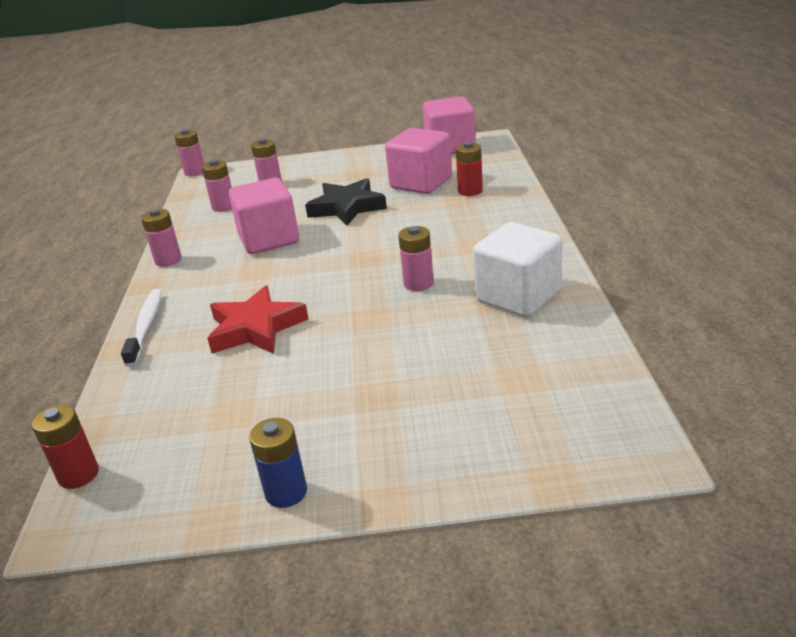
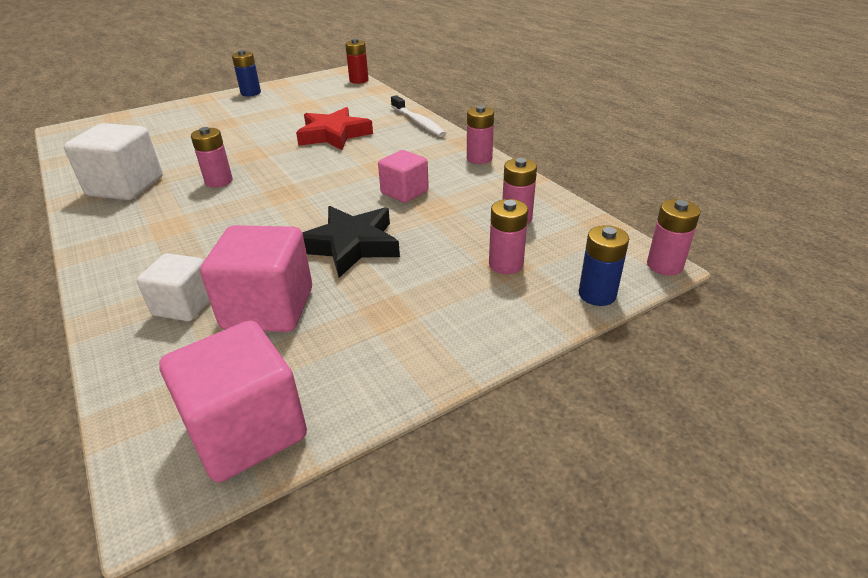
camera: 150 degrees right, 5 degrees up
pink cube [229,178,299,254] -> pink cube [378,150,429,203], size x0.62
red battery [456,142,483,196] -> white cube [137,253,210,321]
none -> blue battery [579,225,629,306]

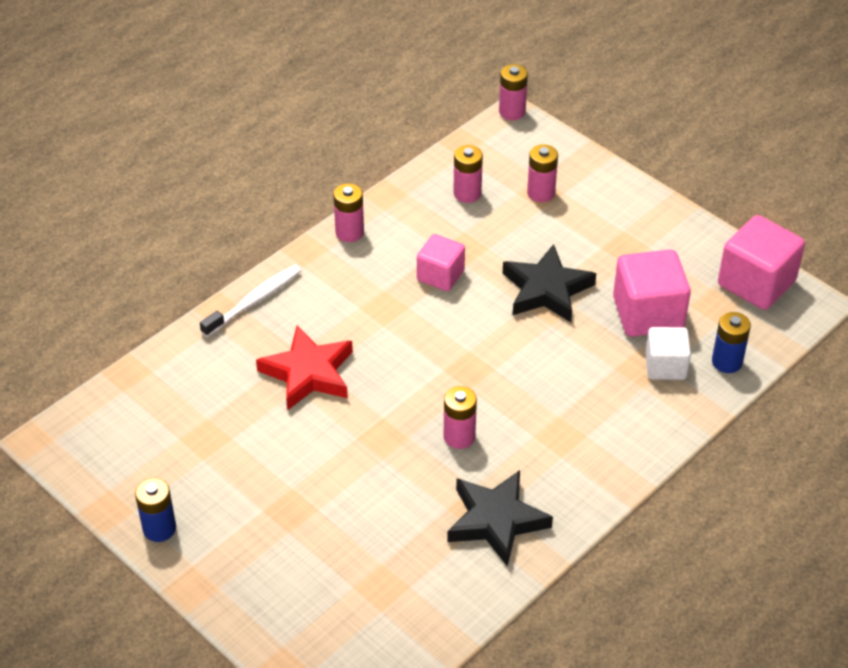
camera: 105 degrees left, 10 degrees up
white cube [64,123,163,200] -> black star [447,470,553,567]
red battery [345,39,369,84] -> none
blue battery [579,225,629,306] -> blue battery moved to [712,312,751,373]

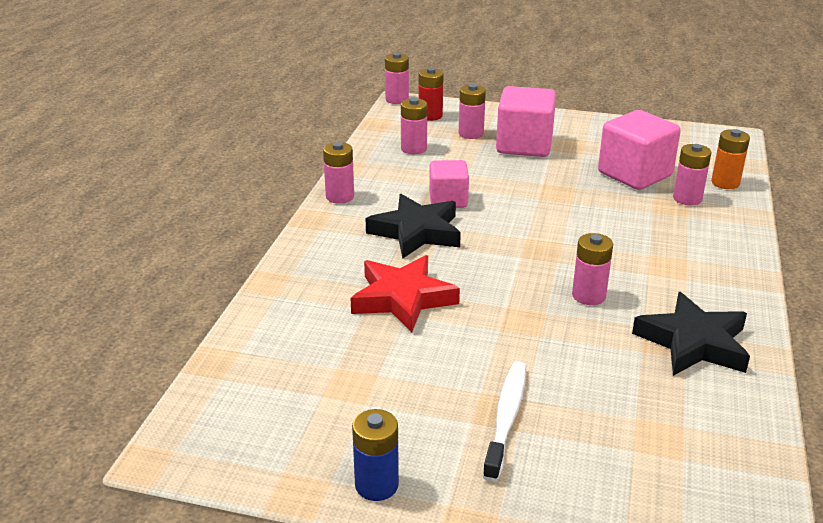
camera: 30 degrees left, 15 degrees down
white toothbrush [200,265,302,337] -> white toothbrush moved to [483,361,526,482]
black star [502,244,596,322] -> black star moved to [365,194,461,259]
white cube [645,327,691,380] -> pink battery [673,144,712,205]
blue battery [712,312,751,373] -> orange battery [711,129,750,189]
pink cube [718,215,805,310] -> pink cube moved to [496,86,556,157]
none -> red battery [418,67,444,121]

